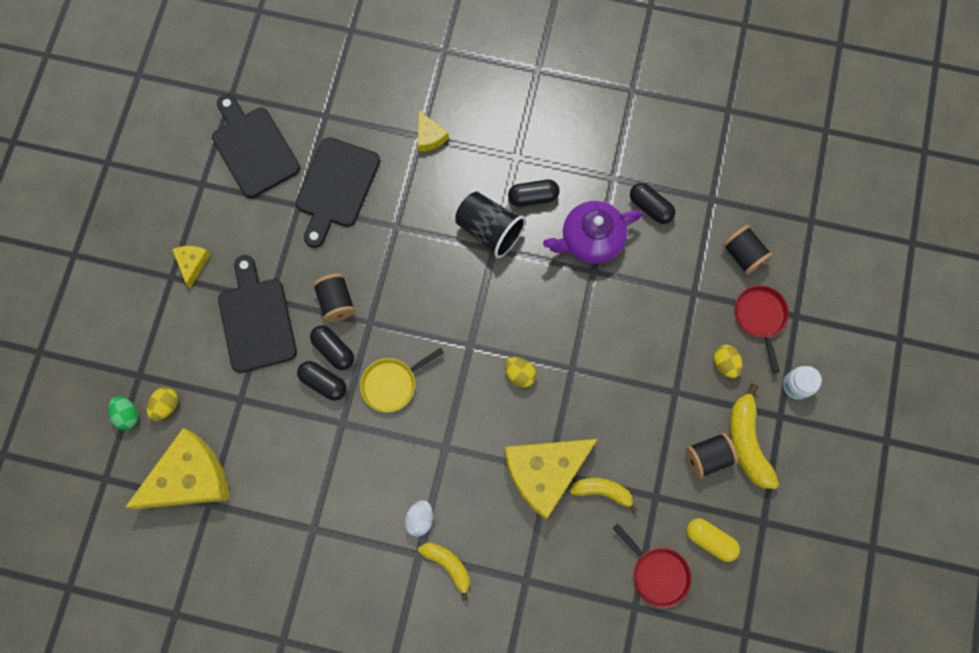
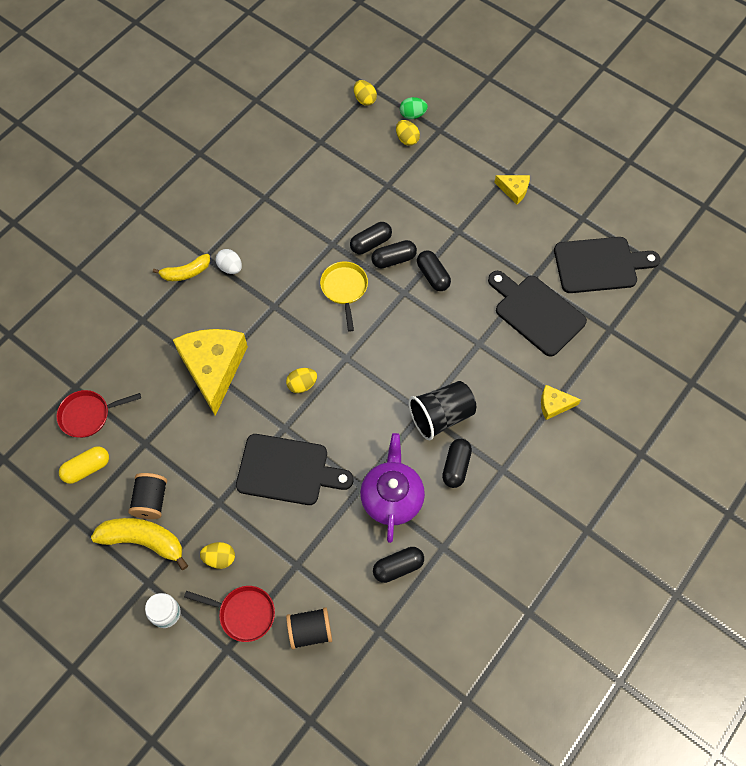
camera: 115 degrees right, 10 degrees down
yellow cheese [126,428,230,509] -> none
black cutting board [218,255,297,373] -> black cutting board moved to [236,434,353,505]
black spool [313,274,356,322] -> black capsule [417,250,451,291]
yellow banana [570,478,638,513] -> none
none -> yellow egg [354,80,377,106]

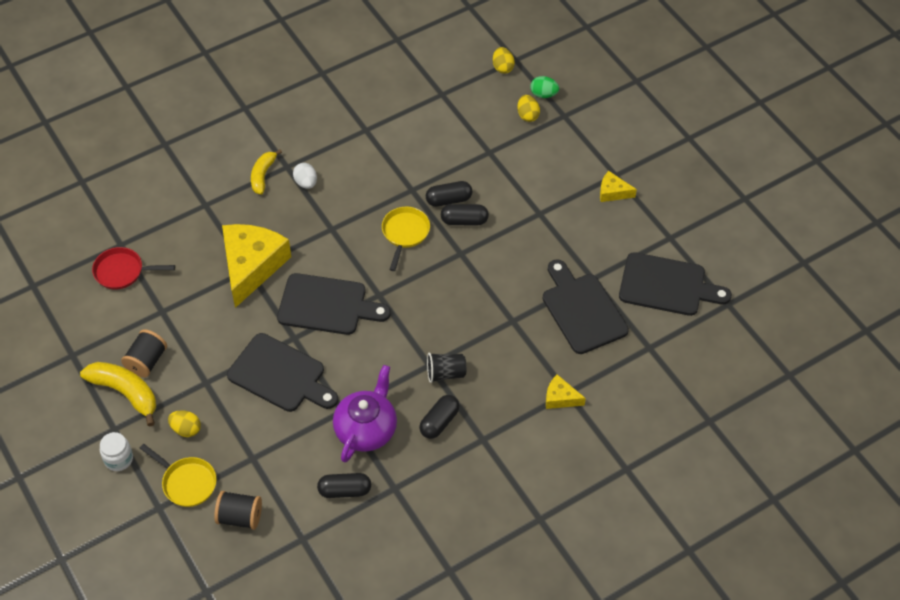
camera: 20 degrees right, 10 degrees down
yellow capsule [59,446,109,484] -> none
yellow banana [153,254,210,281] -> yellow banana turned 105 degrees clockwise [251,149,282,195]
red pan [184,586,275,642] -> yellow pan [140,444,217,507]
yellow egg [286,368,317,393] -> black cutting board [277,273,391,335]
black cup [409,381,476,440] -> black cup [427,353,466,383], size x0.63
black capsule [417,250,451,291] -> none
yellow cheese [494,175,530,205] -> yellow cheese turned 150 degrees clockwise [600,171,637,202]

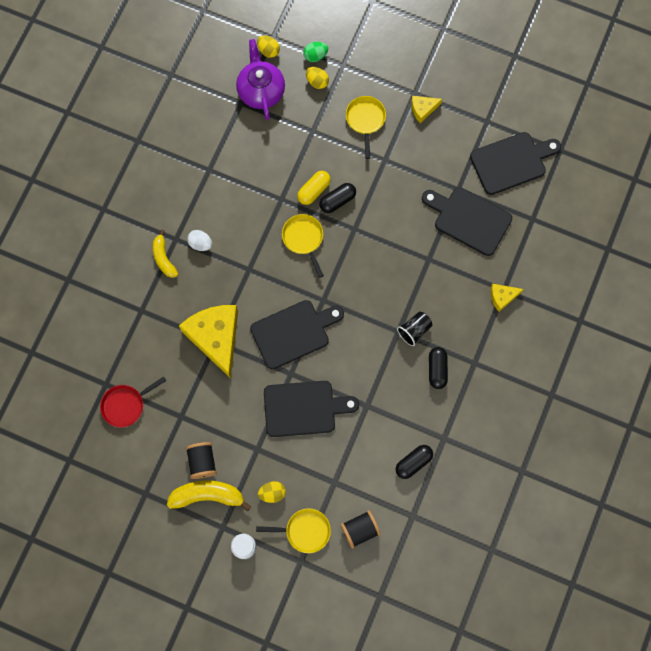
camera: 35 degrees left, 20 degrees up
purple teapot [333,365,397,463] -> purple teapot moved to [236,39,285,120]
black capsule [426,181,472,207] -> yellow capsule [297,171,331,205]
none -> yellow pan [346,96,386,159]

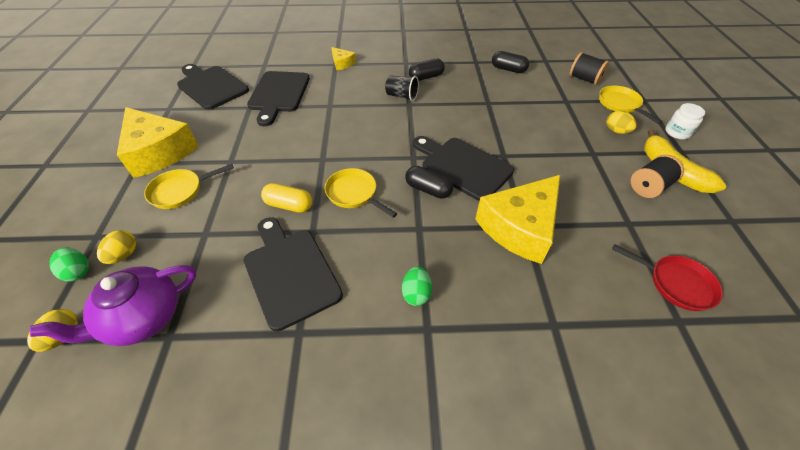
camera: 115 degrees left, 25 degrees down
yellow banana [153,230,178,278] -> none
white egg [187,230,212,251] -> green egg [402,266,432,306]
black cutting board [264,381,359,437] -> black cutting board moved to [244,217,343,332]
yellow pan [282,214,324,278] -> yellow pan turned 90 degrees clockwise [325,168,397,218]
black capsule [319,183,356,213] -> black capsule moved to [405,166,453,199]
yellow cheese [411,96,442,123] -> yellow cheese [117,107,199,178], size x2.19

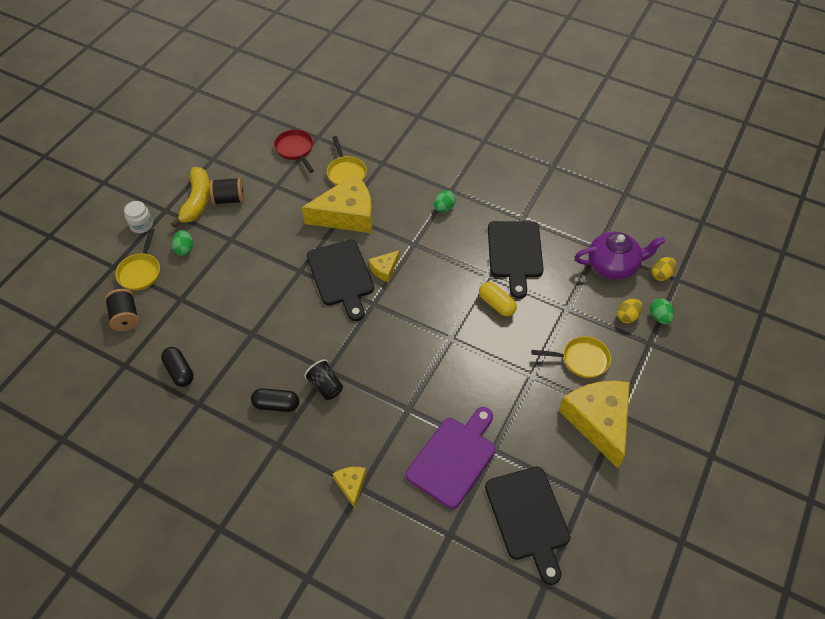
camera: 150 degrees left, 5 degrees up
black cutting board [247,71,310,126] -> purple cutting board [406,407,495,509]
yellow pan [325,168,397,218] -> yellow pan moved to [327,136,367,185]
black capsule [405,166,453,199] -> yellow cheese [368,251,399,282]
yellow egg [606,110,637,134] -> green egg [172,230,193,256]

